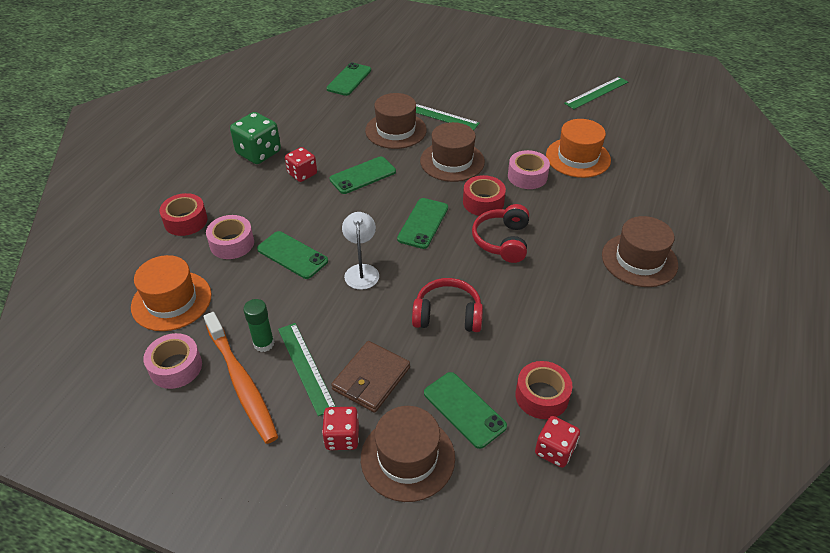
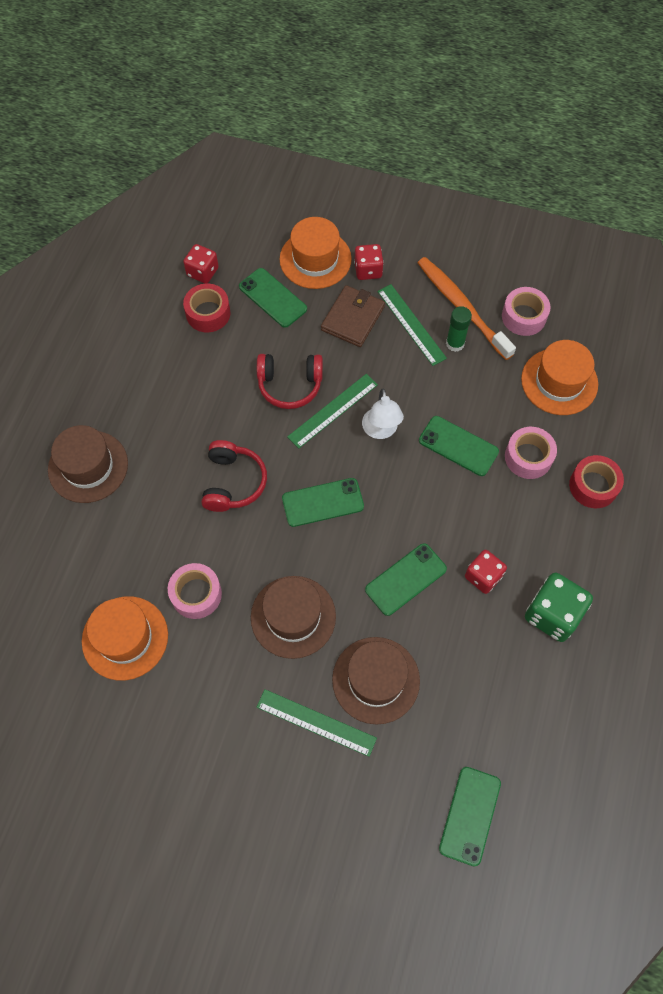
camera: 175 degrees right, 20 degrees up
brown hat [361,406,455,502] -> orange hat [280,217,352,289]
green phone [397,198,448,249] -> green phone turned 60 degrees clockwise [282,478,364,527]
red tape [463,175,506,216] -> none
green ruler [564,77,628,109] -> green ruler moved to [287,374,378,448]

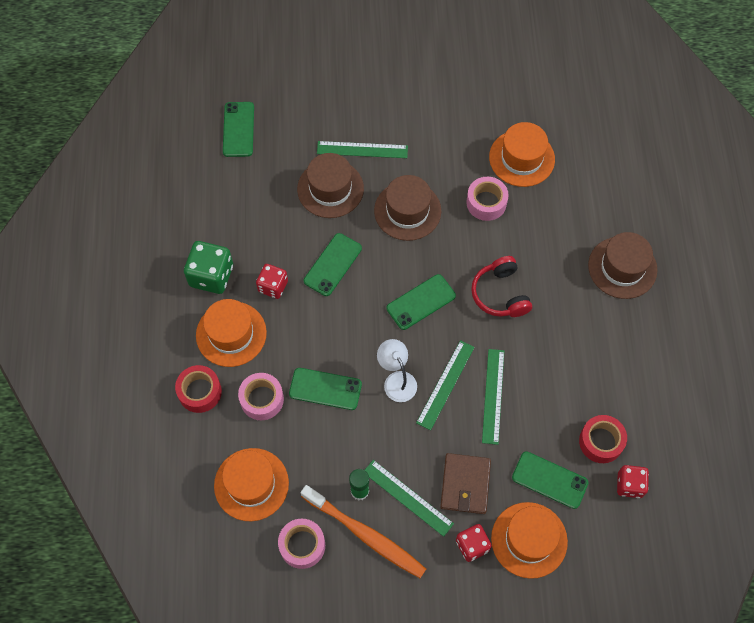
camera: 160 degrees right, 0 degrees up
red headphones [257,354,323,409] -> green ruler [482,349,504,445]
none -> orange hat [196,299,267,367]

